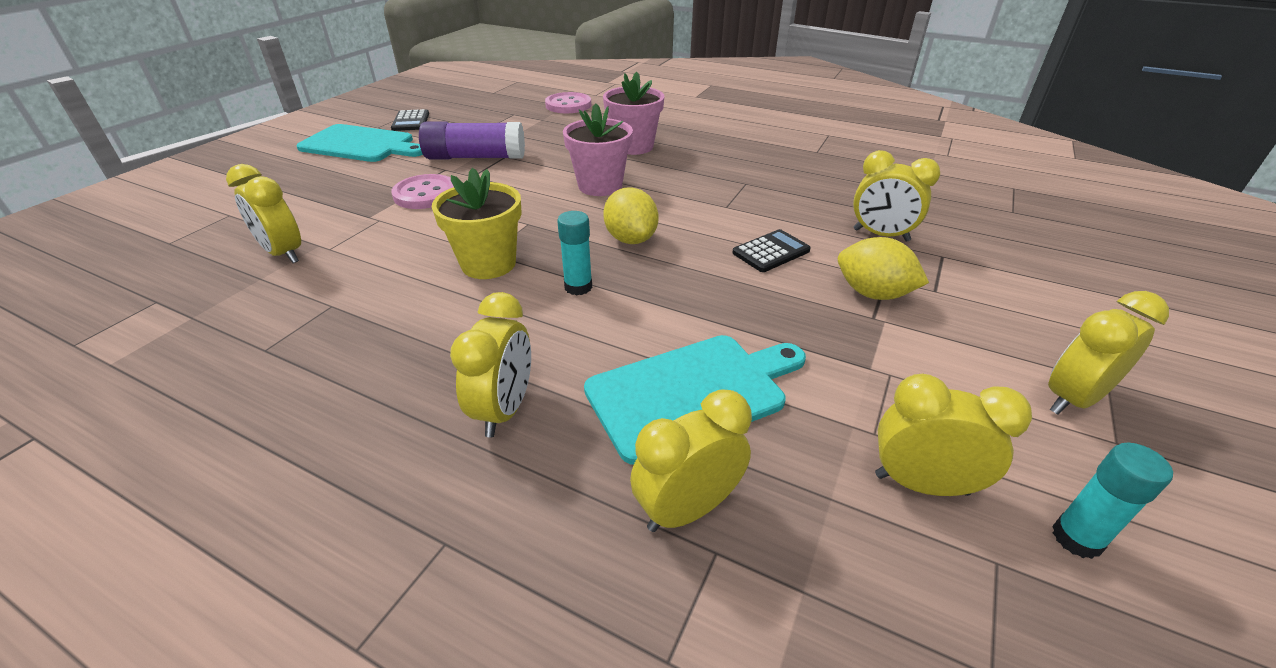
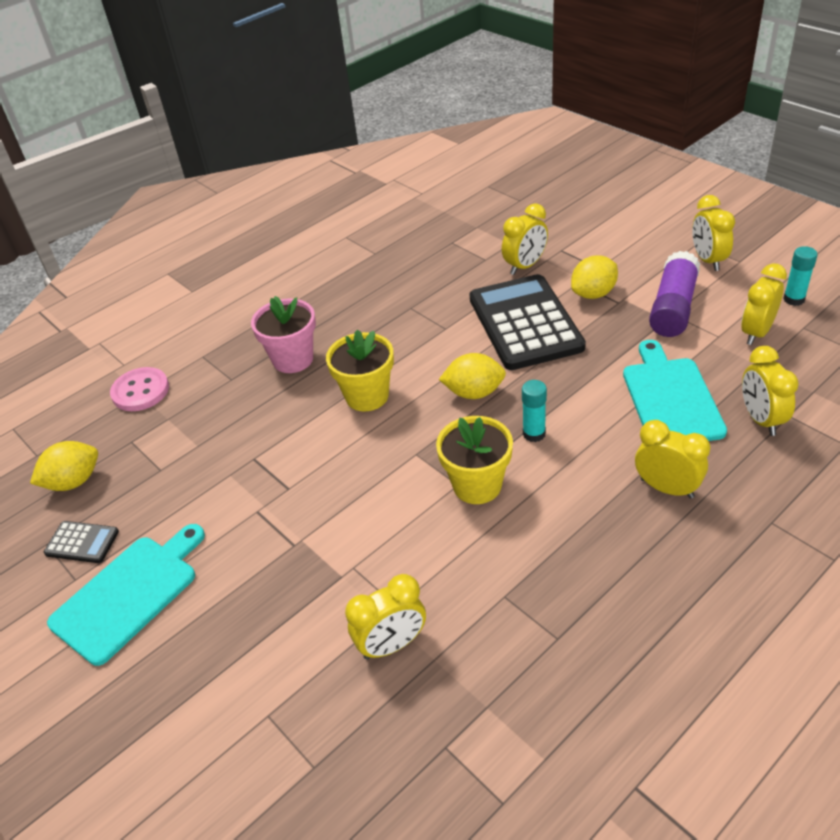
camera: 65 degrees left, 5 degrees up
pink button [391,174,454,209] -> none
purple glue stick [419,121,525,159] -> purple glue stick moved to [649,251,700,337]
pink flower pot [563,103,633,196] -> yellow flower pot [326,330,394,411]
black calculator [732,229,811,272] -> black calculator [469,274,586,370], size x2.33
none -> yellow lemon [30,441,98,491]

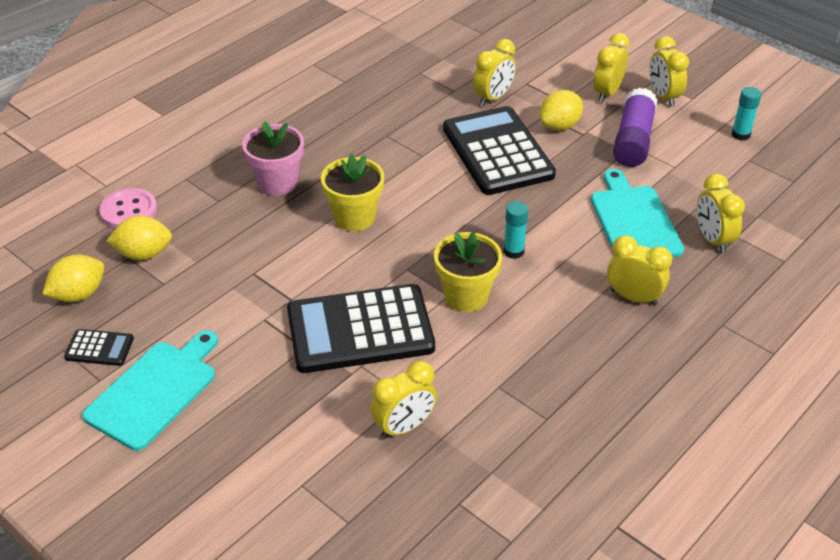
camera: 10 degrees left, 0 degrees up
yellow lemon [439,353,506,399] -> yellow lemon moved to [107,216,172,260]
yellow clock [741,263,787,345] -> yellow clock moved to [593,33,630,102]
none -> black calculator [287,284,435,373]

